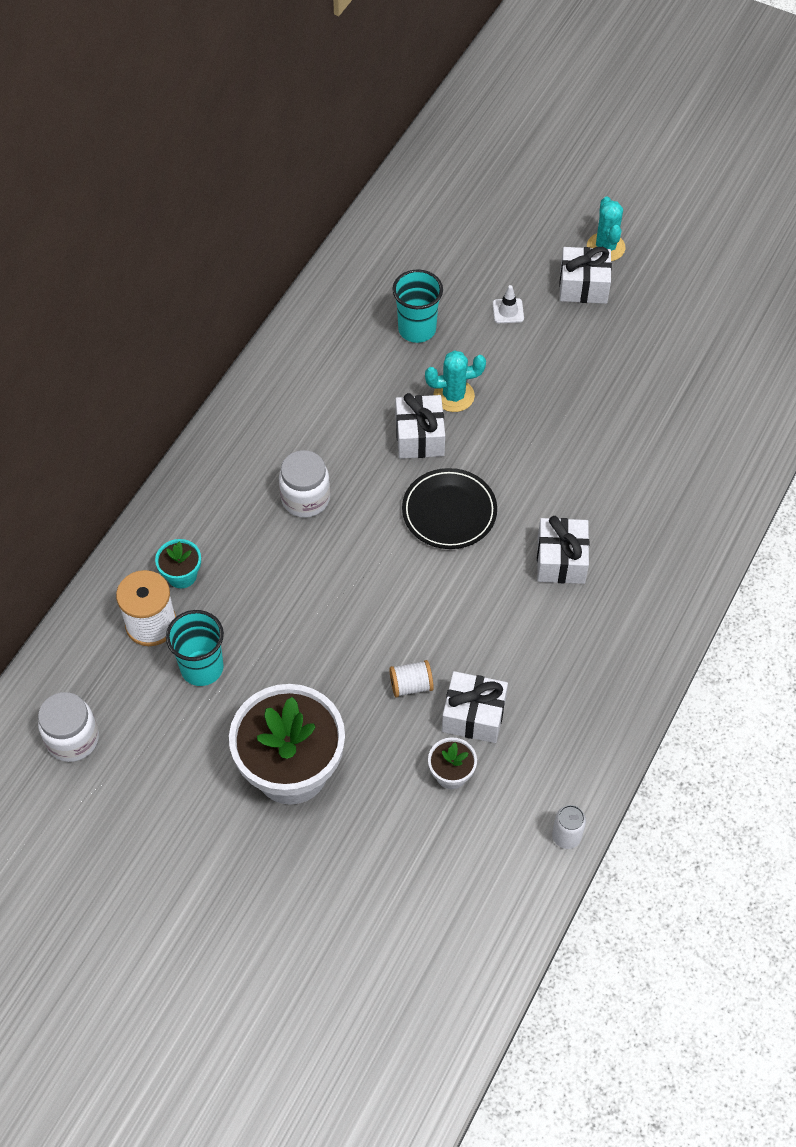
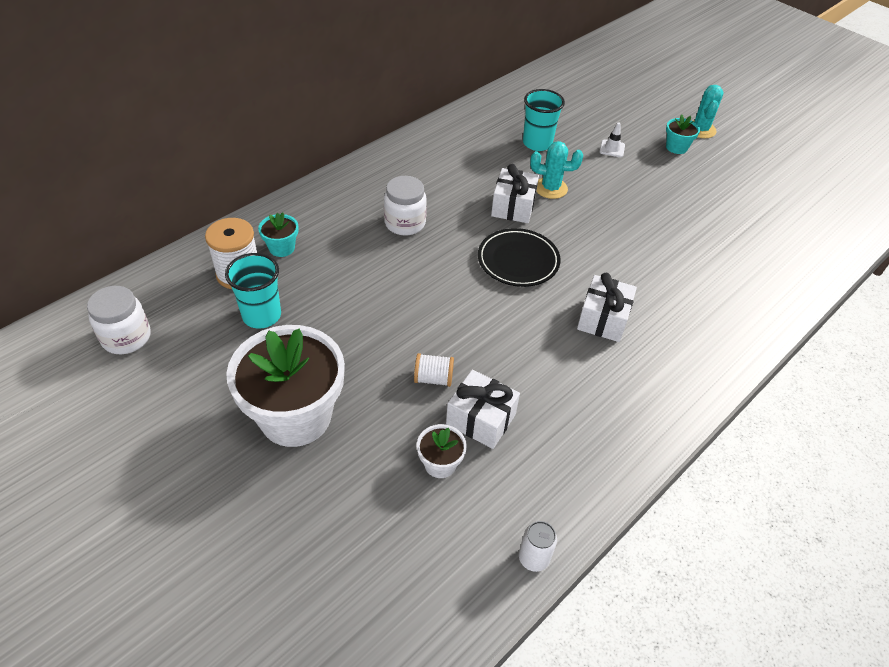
camera: 15 degrees right, 10 degrees down
white gift [559,247,612,304] -> turquoise flower pot [666,114,700,154]

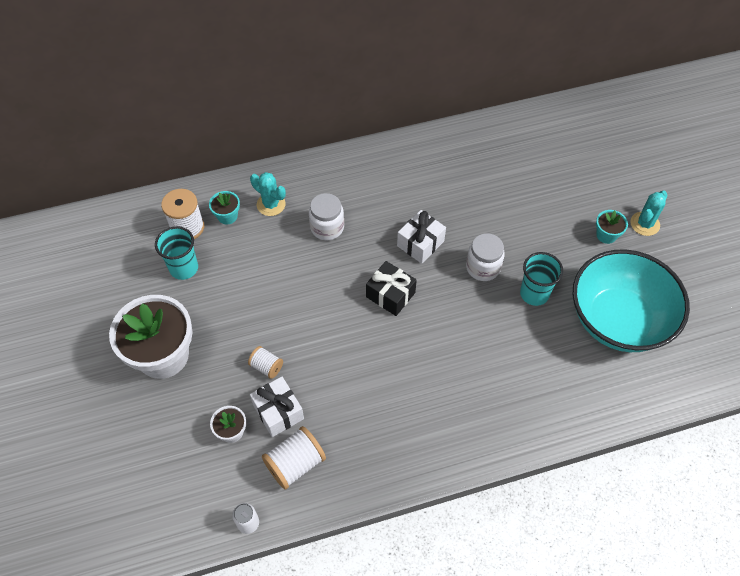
camera: 30 degrees right, 10 degrees up
white jar [87,286,151,354] -> white jar moved to [466,233,505,281]
black plate [478,228,561,287] -> black gift [366,261,417,316]
turquoise cup [523,89,565,151] -> turquoise cup moved to [520,252,563,306]
turquoise cactus [530,141,583,199] -> turquoise cactus moved to [250,172,286,216]
white gift [577,273,637,342] -> none
white traffic cone [600,122,625,157] -> none
none -> white spool [262,426,326,490]
none -> turquoise bowl [572,249,690,352]

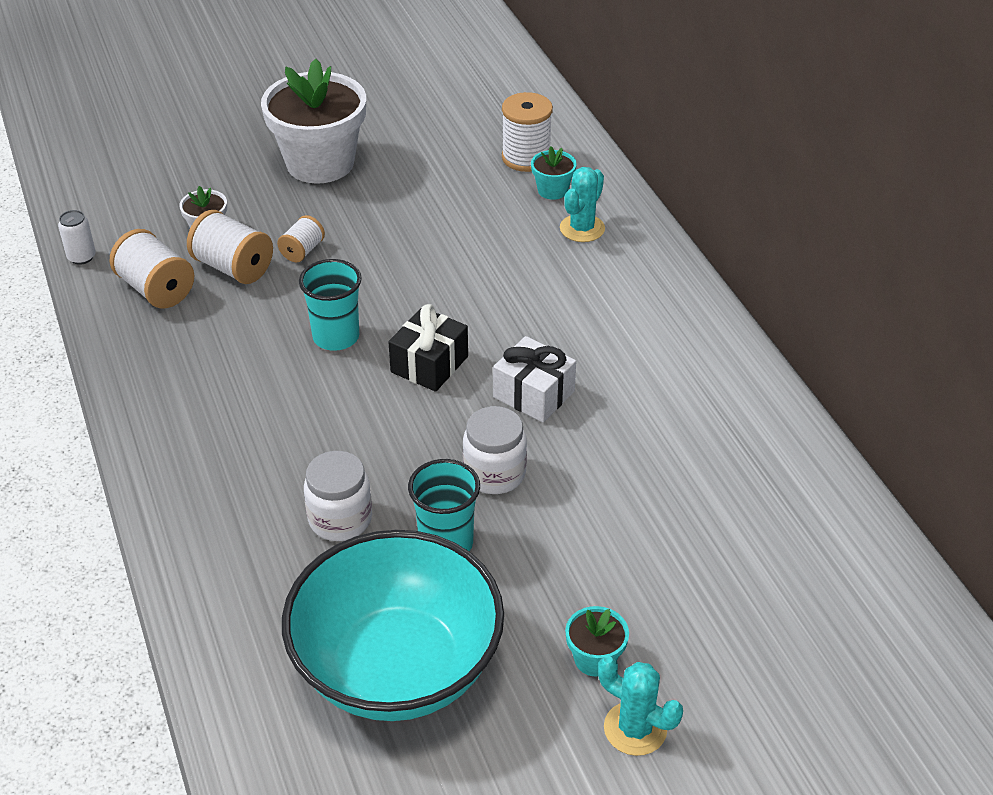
camera: 85 degrees right, 15 degrees down
turquoise cup [155,226,198,280] -> turquoise cup moved to [299,259,362,351]
white gift [250,376,304,437] -> white spool [187,210,273,284]
white jar [309,193,344,240] -> white jar moved to [304,451,372,541]

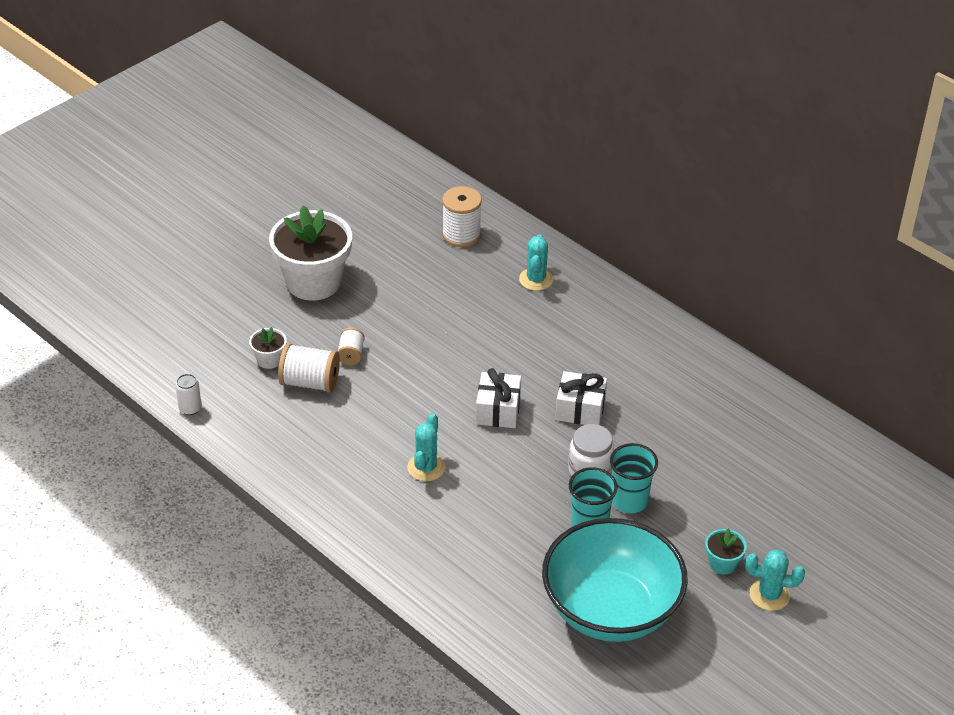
camera: 25 degrees left, 0 degrees up
white spool [110,229,194,308] -> none
turquoise cup [299,259,362,351] -> turquoise cup moved to [610,443,658,513]
white jar [304,451,372,541] -> none
black gift [388,304,468,392] -> white gift [476,368,521,428]
turquoise flower pot [531,146,577,200] -> none
none -> turquoise cactus [407,413,445,481]

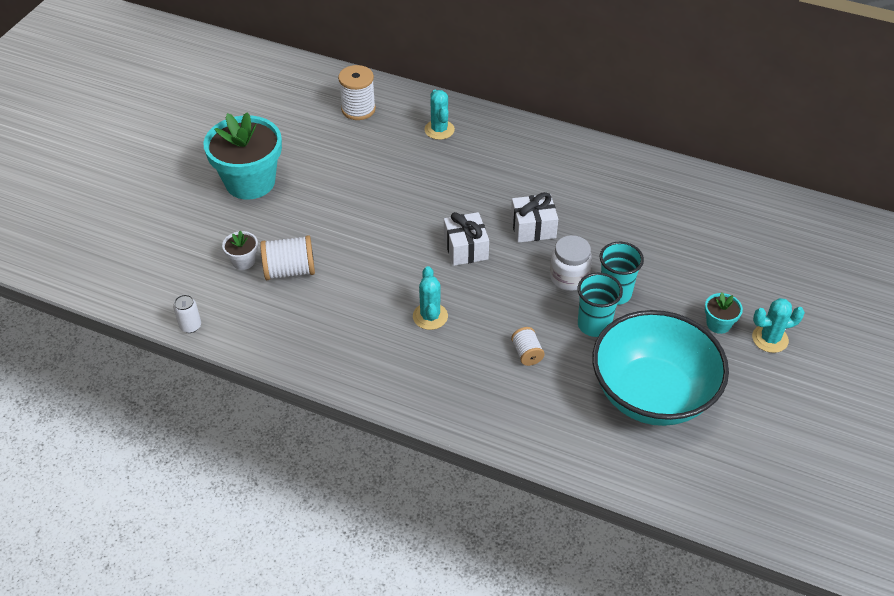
camera: 20 degrees left, 5 degrees up
white flower pot [269,205,352,301] -> turquoise flower pot [203,112,282,200]
white spool [338,327,364,365] -> white spool moved to [511,327,545,366]

